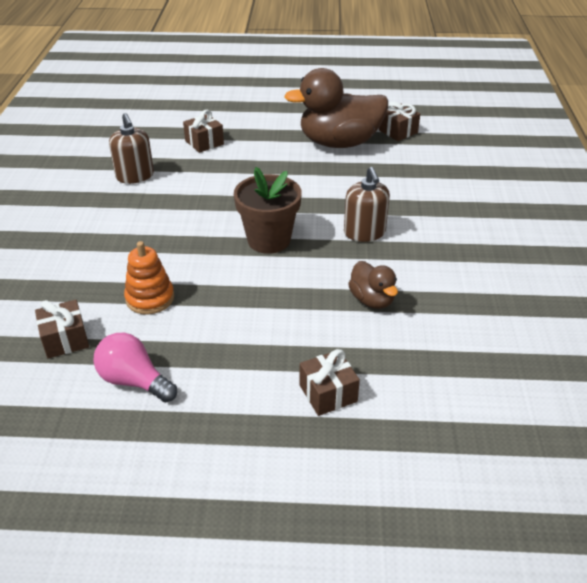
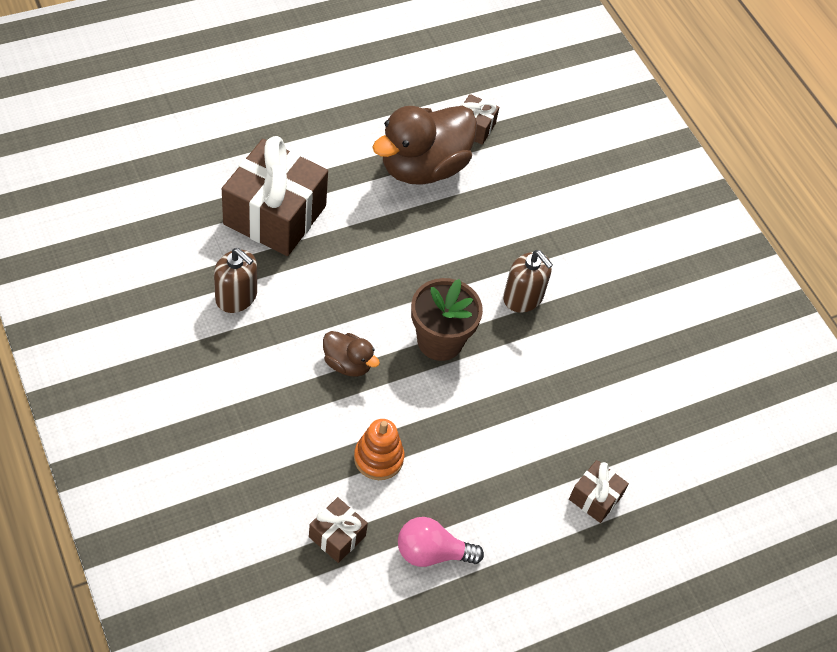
camera: 35 degrees left, 15 degrees up
brown gift [183,110,224,153] -> brown gift [222,136,328,256], size x2.14
brown duck [348,261,398,309] -> brown duck moved to [323,331,380,377]

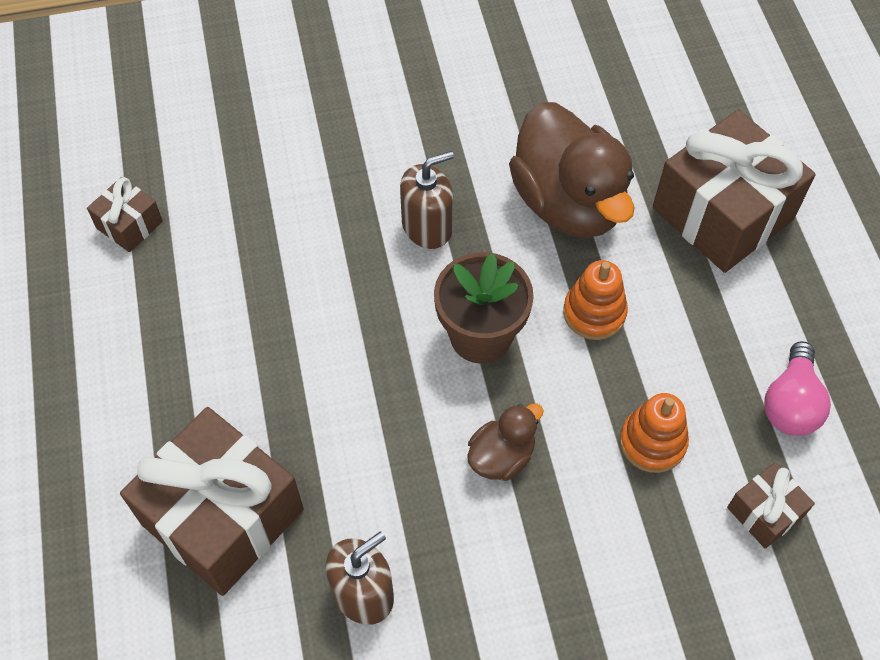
camera: 70 degrees left, 5 degrees up
brown duck [372,106,477,185] -> brown duck moved to [509,102,635,238]
brown gift [569,460,629,523] -> brown gift [653,110,815,273], size x2.14
none -> orange stacking toy [563,260,628,340]

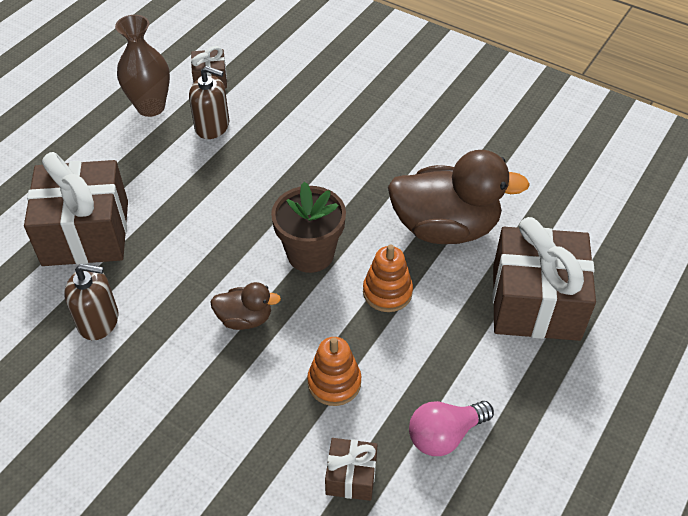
camera: 45 degrees right, 10 degrees down
brown soap dispenser [400,151,454,249] -> brown soap dispenser moved to [189,66,229,139]
brown duck [509,102,635,238] -> brown duck turned 105 degrees counterclockwise [388,150,530,244]
none -> brown vase [115,15,170,117]

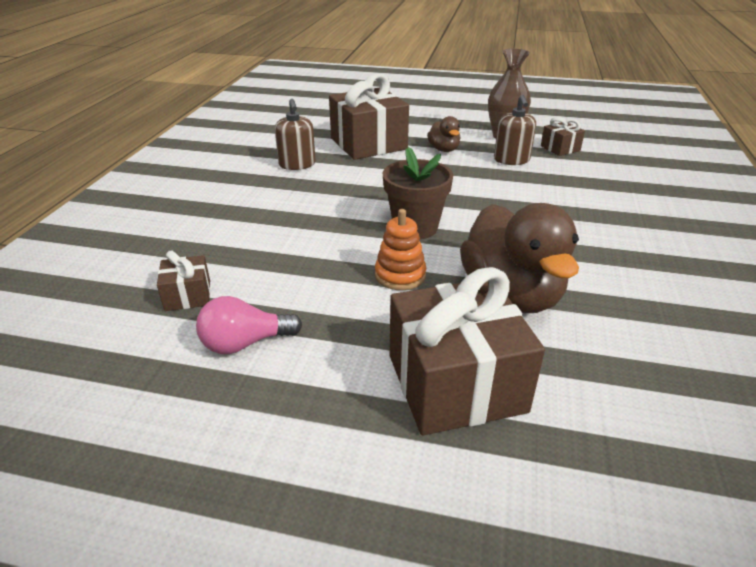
camera: 70 degrees right, 15 degrees down
brown duck [210,282,281,330] -> brown duck moved to [427,116,461,152]
orange stacking toy [307,337,361,406] -> none
pink light bulb [409,401,494,456] -> pink light bulb turned 60 degrees counterclockwise [196,296,302,354]

